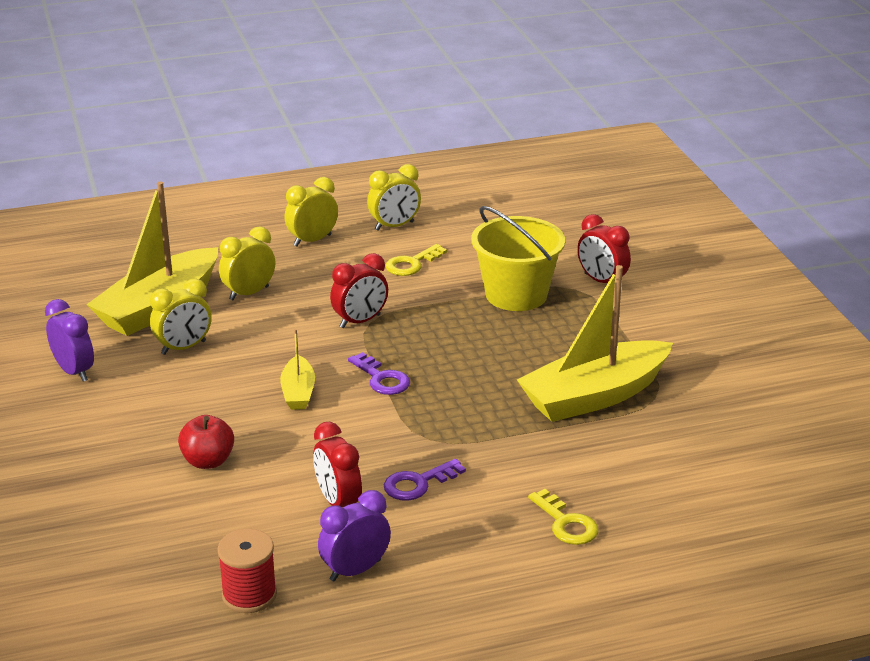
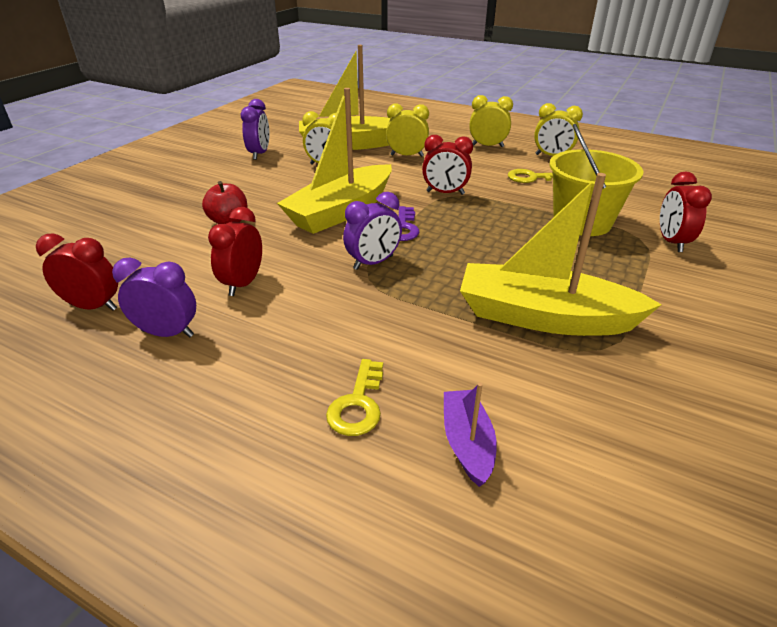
camera: 45 degrees right, 5 degrees up
red spool [217,529,277,613] -> red clock [36,234,118,311]
yellow boat [280,329,315,410] -> yellow boat [277,88,392,234], size x2.09
purple key [384,459,466,501] -> none
none -> purple clock [343,192,402,270]
none -> purple boat [444,383,497,487]

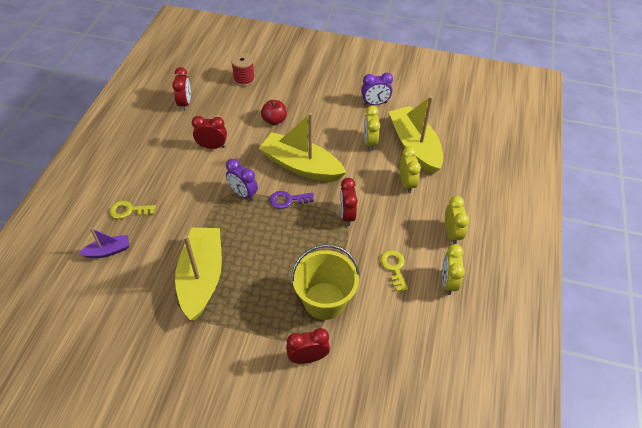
camera: 75 degrees right, 15 degrees up
purple clock [112,258,196,337] -> none
none -> red spool [231,53,255,87]

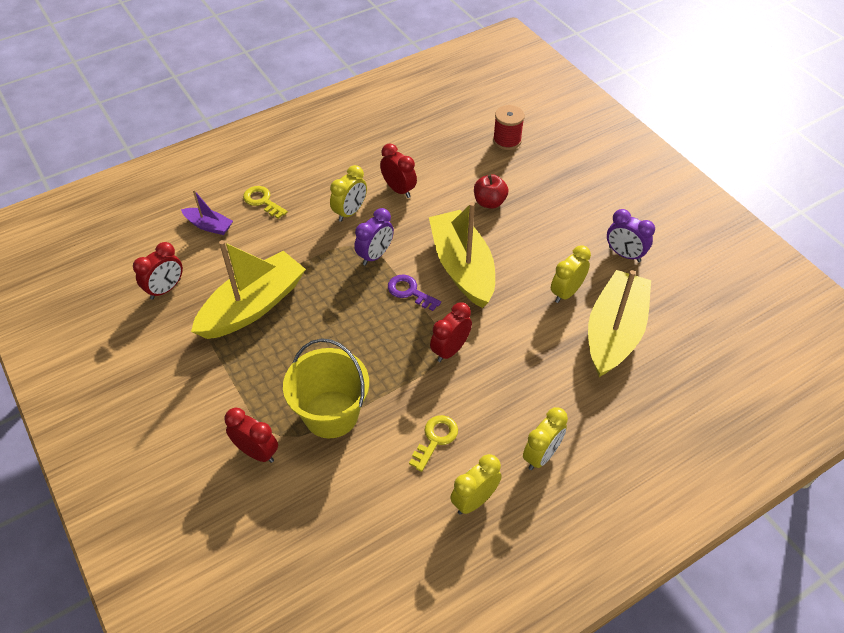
camera: 45 degrees right, 0 degrees up
red clock [172,67,191,111] -> red clock moved to [133,242,183,300]
purple clock [226,159,258,201] -> purple clock turned 135 degrees counterclockwise [354,208,394,265]
yellow clock [400,146,421,193] -> yellow clock moved to [330,165,367,222]

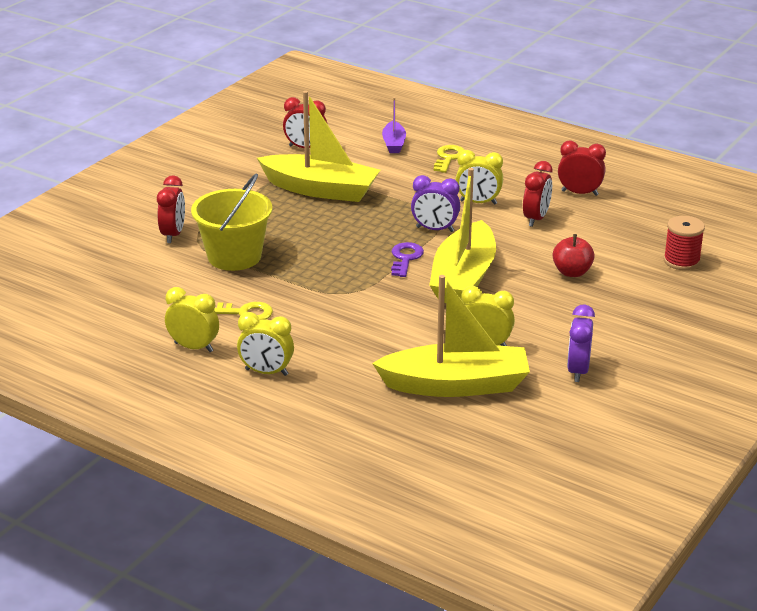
camera: 65 degrees right, 20 degrees down
yellow boat [429,202,495,308] -> yellow boat turned 150 degrees clockwise [429,168,496,304]
red clock [430,302,472,362] -> red clock moved to [558,141,606,196]

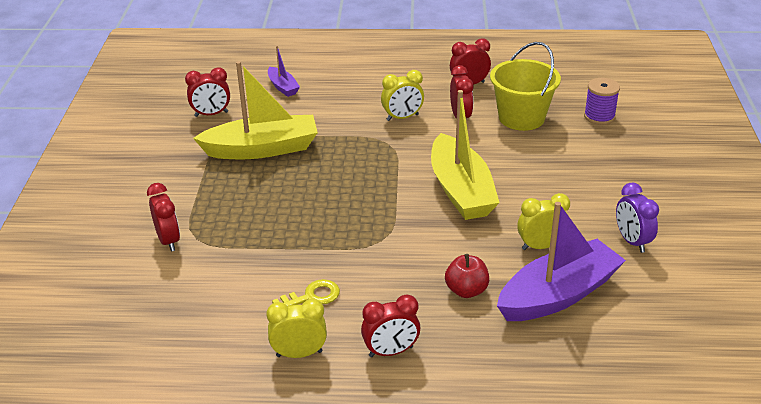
camera: 30 degrees left, 5 degrees up
yellow bucket [191,173,272,271] -> yellow bucket moved to [490,42,561,131]
yellow clock [237,312,294,376] -> red clock [361,294,420,357]
yellow boat [372,275,530,397] -> purple boat [497,202,626,321]
purple key [391,242,424,277] -> none
purple clock [411,175,460,232] -> none
yellow key [434,145,465,173] -> none
red apple [553,234,595,277] -> red apple moved to [445,254,489,298]
red spool [664,216,705,270] -> purple spool [584,78,620,125]

